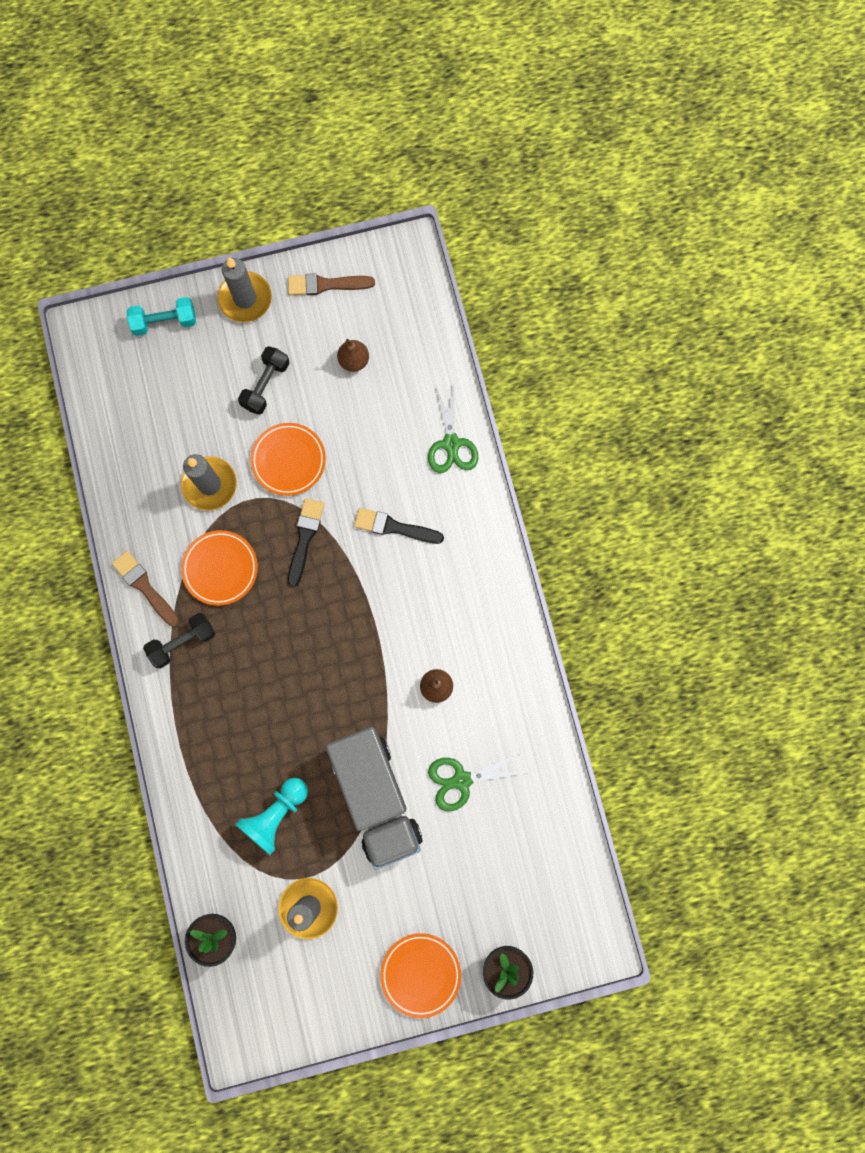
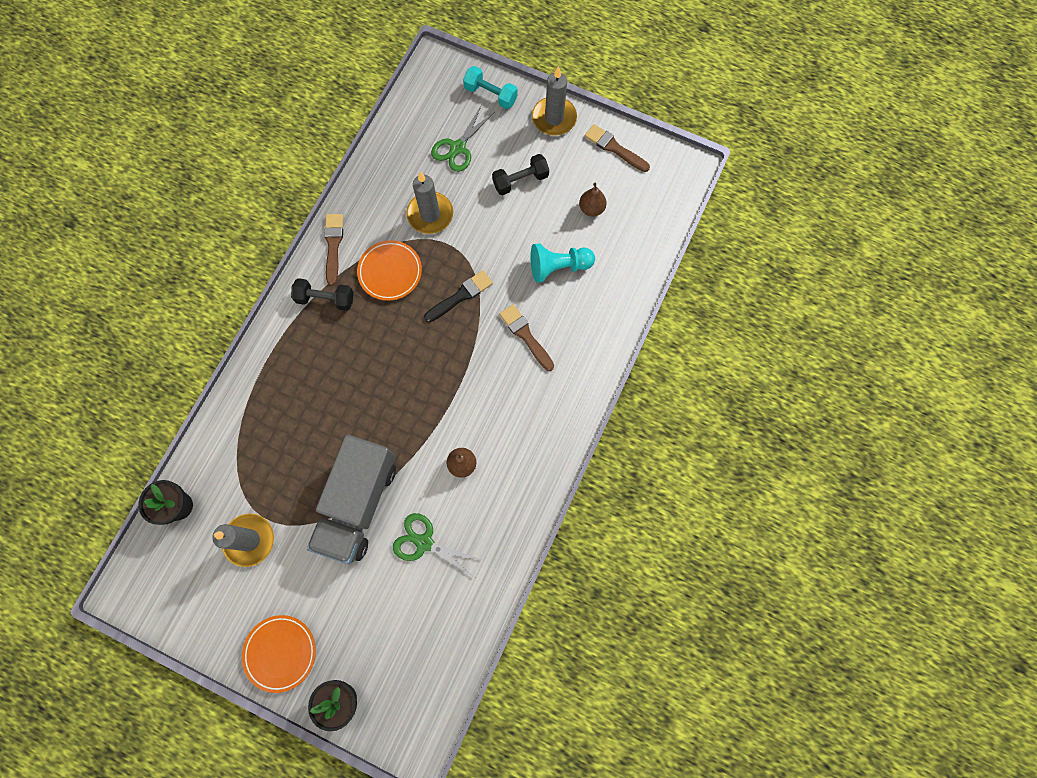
camera: 40 degrees right, 5 degrees down
turquoise pawn [235,778,308,855] -> turquoise pawn moved to [530,243,595,282]
orange plate [250,423,326,496] -> none
black brush [354,508,444,544] -> brown brush [499,304,554,371]
green scissors [428,384,478,473] -> green scissors moved to [431,106,495,172]

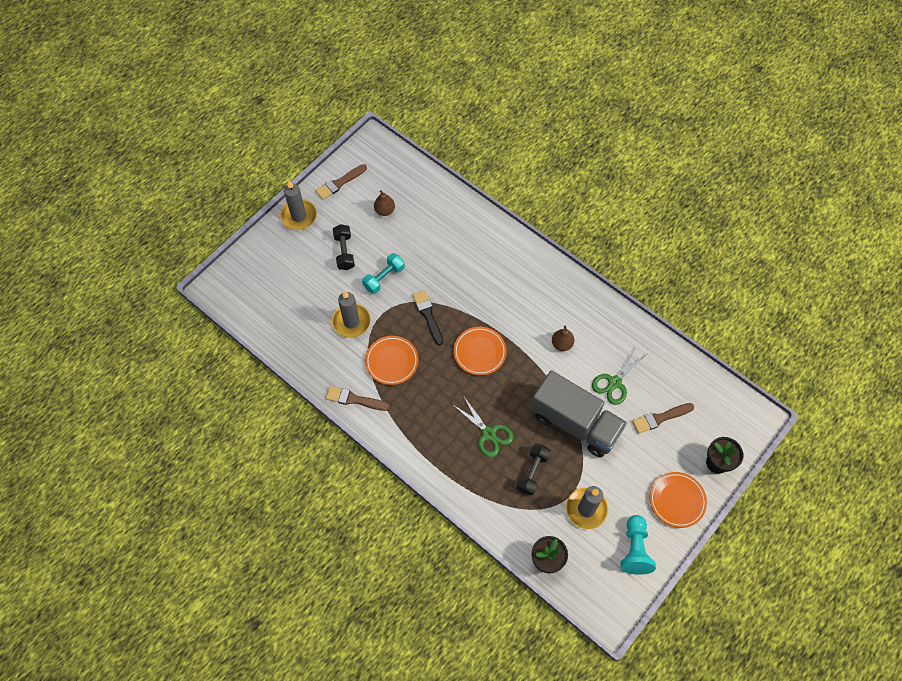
camera: 75 degrees left, 10 degrees down
black dumbbell [291,278,353,311] -> black dumbbell moved to [516,443,551,495]
green scissors [431,106,495,172] -> green scissors moved to [452,396,513,457]
turquoise dumbbell [463,66,518,109] -> turquoise dumbbell moved to [362,253,405,294]
brown brush [499,304,554,371] -> brown brush moved to [632,403,694,434]
turquoise pawn [530,243,595,282] -> turquoise pawn moved to [620,515,656,575]
none -> orange plate [454,327,507,375]

